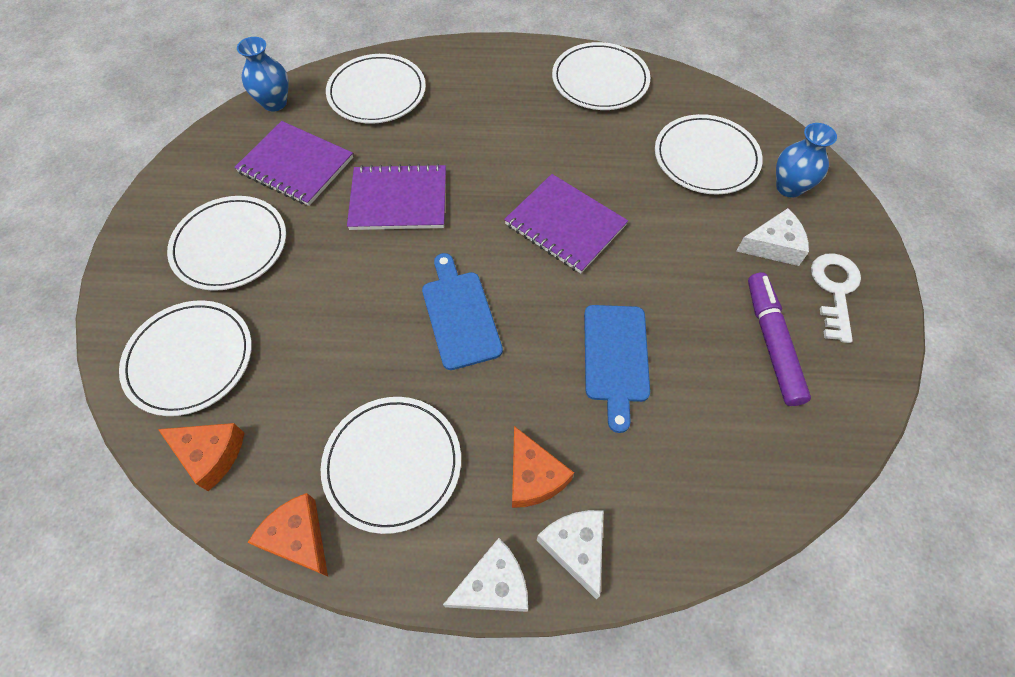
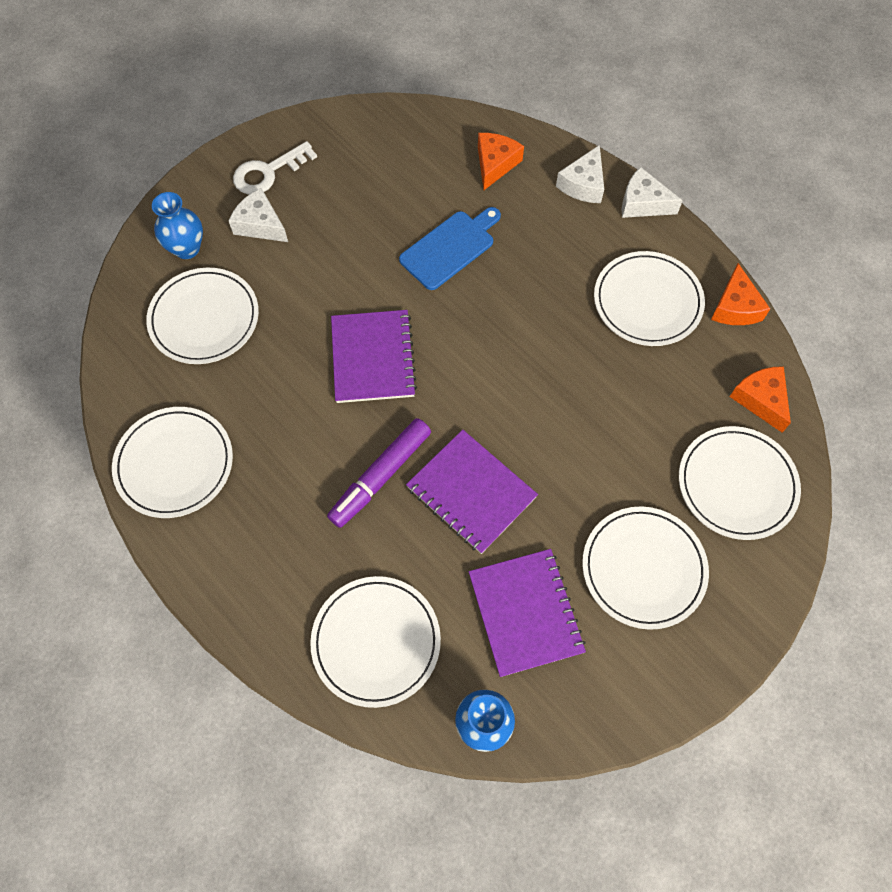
camera: 135 degrees left, 5 degrees up
blue cutting board [422,253,503,370] -> none
orange cheese [512,426,574,508] -> orange cheese moved to [478,133,524,190]
purple marker [748,272,811,406] -> purple marker moved to [327,418,431,528]

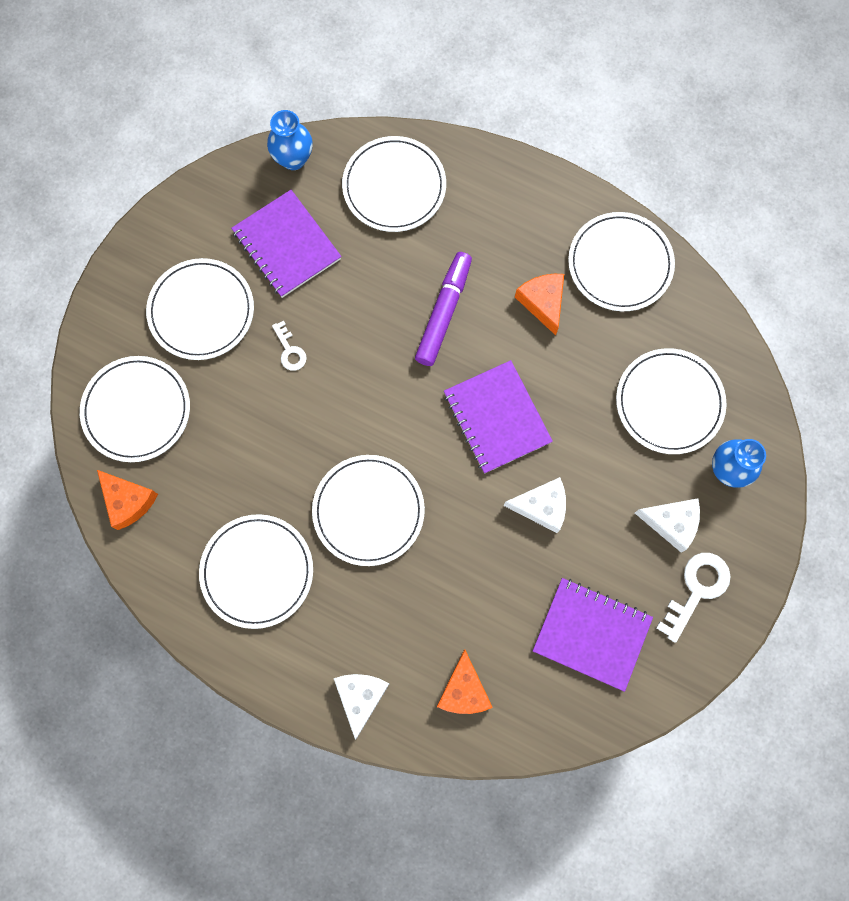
camera: 160 degrees right, 10 degrees up
blue cutting board [399,207,501,290] -> none
purple notebook [406,430,538,554] -> purple notebook moved to [533,578,653,692]
white cheese [622,167,683,218] -> white cheese moved to [504,477,566,533]
orange cheese [711,263,770,325] -> orange cheese moved to [515,274,564,335]
none -> white key [272,321,307,371]
none -> white plate [312,455,425,566]

